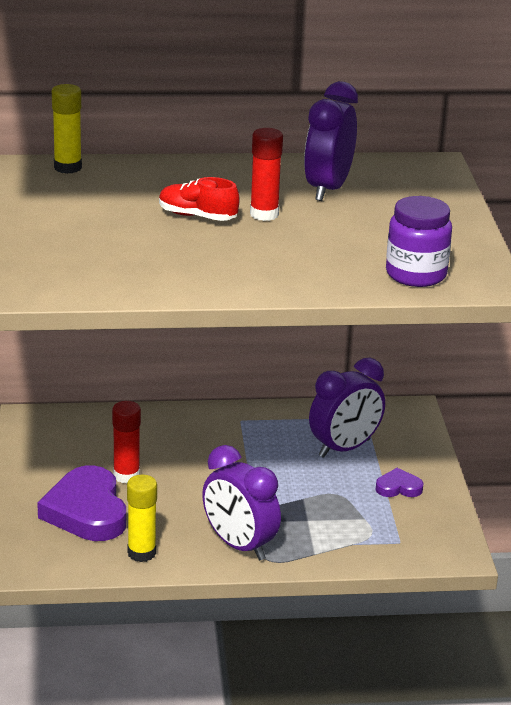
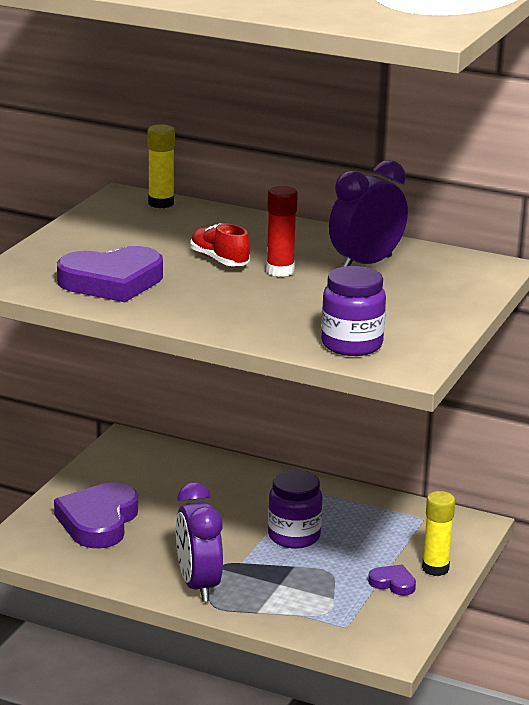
camera: 30 degrees right, 5 degrees down
red glue stick [112,401,141,483] -> none
yellow glue stick [127,475,157,562] -> yellow glue stick moved to [422,491,455,576]
purple clock [309,358,385,458] -> none
none -> purple heart [57,246,163,302]
none -> purple jar [268,470,322,549]

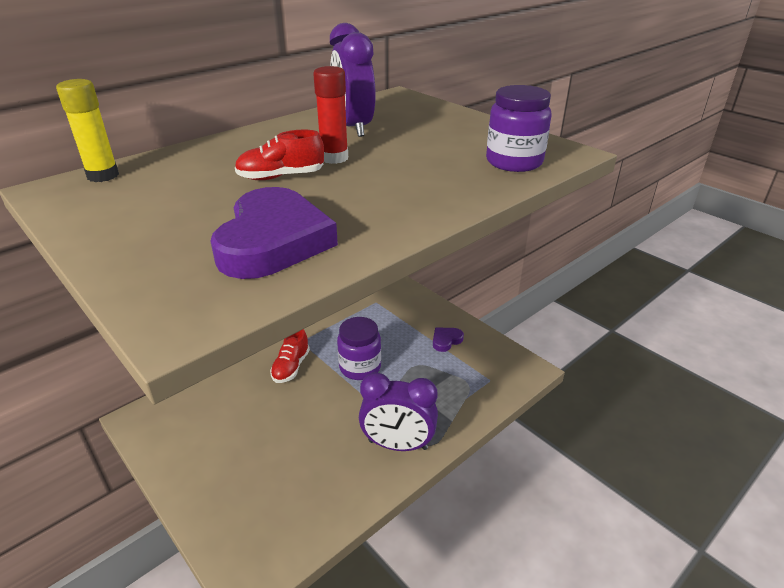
camera: 65 degrees left, 10 degrees up
purple heart [54,482,138,548] -> none
yellow glue stick [422,491,455,576] -> none
none -> red shoe [270,329,310,383]

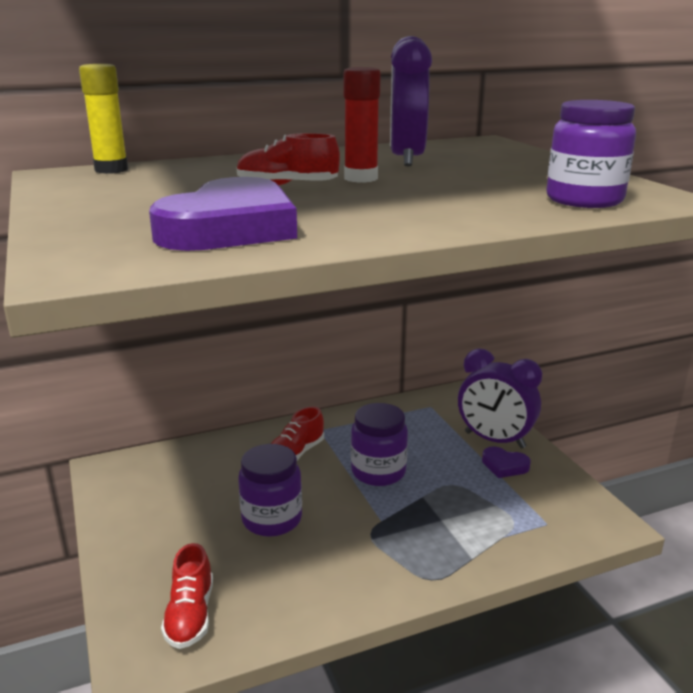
camera: 20 degrees right, 10 degrees down
purple clock [359,372,438,451] -> purple clock moved to [458,348,542,449]
purple heart [433,327,464,352] -> purple heart turned 135 degrees counterclockwise [482,446,531,478]
none -> red shoe [161,543,213,649]
none -> purple jar [238,444,302,537]

